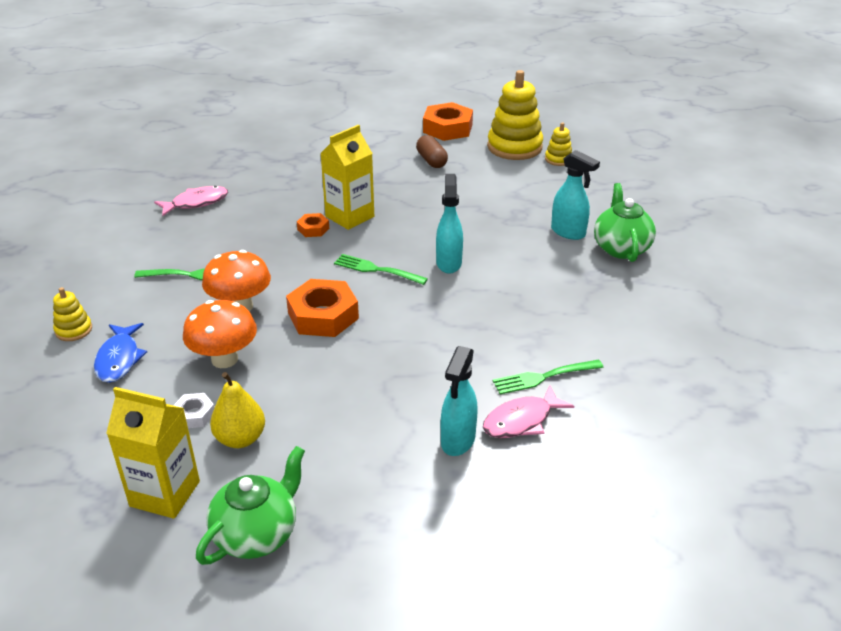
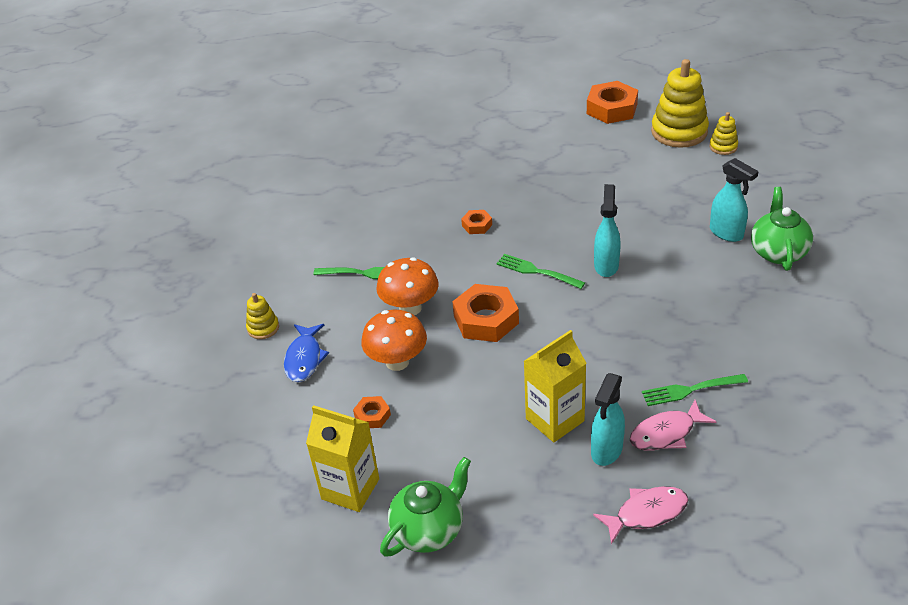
camera: 10 degrees right, 5 degrees up
pink fish [154,186,228,217] -> pink fish moved to [593,486,689,544]
white nut [173,393,214,428] -> orange nut [353,396,391,428]
yellow pear [210,372,265,448] -> none
yellow carton [320,125,374,230] -> yellow carton moved to [524,330,586,442]
brown capsule [416,135,448,168] -> none

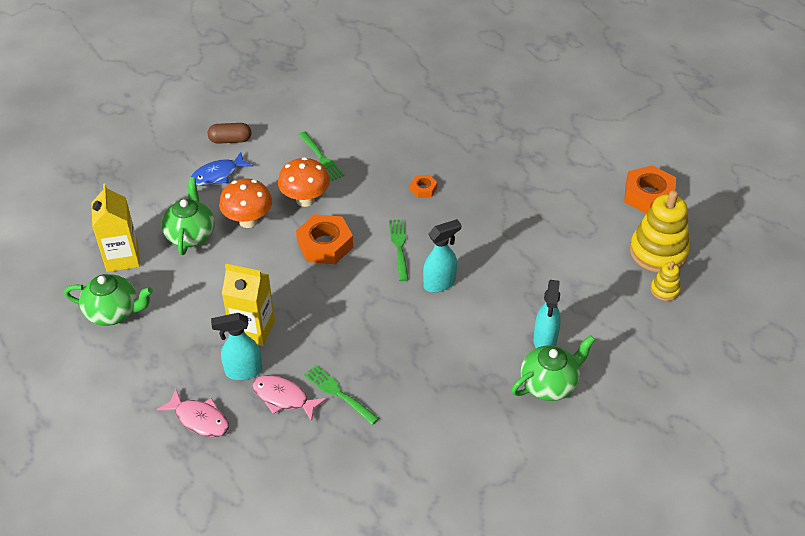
camera: 50 degrees right, 5 degrees up
yellow stacking toy [246,293,279,339] -> brown capsule [208,123,252,144]
orange nut [353,396,391,428] -> green teapot [161,177,215,255]

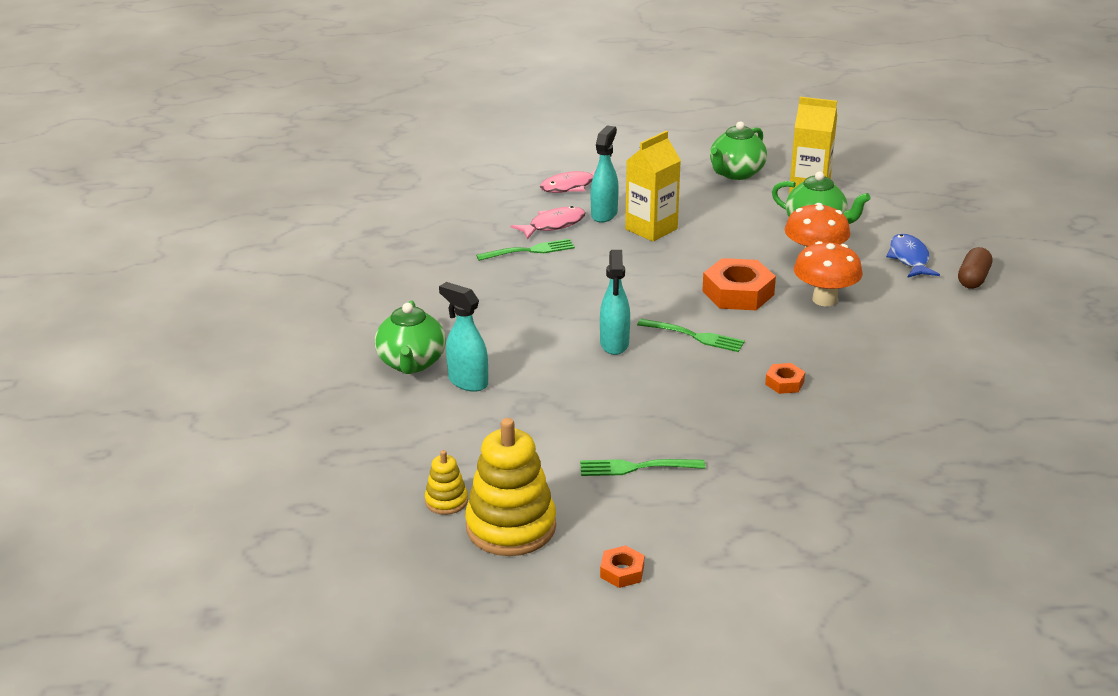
camera: 120 degrees right, 15 degrees down
green fork [298,131,344,181] -> green fork moved to [580,459,705,476]
orange nut [624,165,676,214] -> orange nut [600,545,644,588], size x0.50

